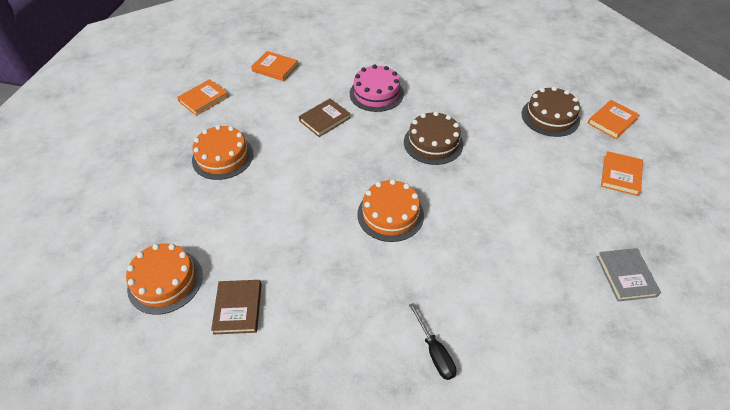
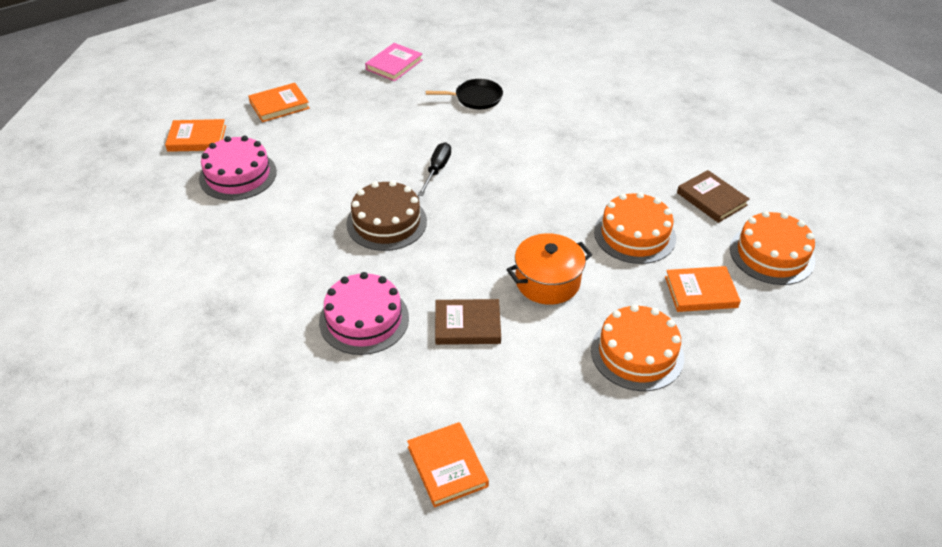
camera: 140 degrees left, 5 degrees down
orange book [177,79,229,116] -> orange book moved to [665,266,741,312]
brown book [211,280,262,334] -> brown book turned 75 degrees counterclockwise [677,170,750,223]
orange cake [357,179,424,242] -> orange cake moved to [594,192,676,264]
black screwdriver [409,303,456,380] -> black screwdriver moved to [418,142,451,196]
brown cake [522,86,580,137] -> pink cake [199,136,277,201]
grey book [597,248,661,301] -> pink book [365,43,423,81]
none -> black pan [426,79,503,109]
none -> orange pot [506,233,592,305]

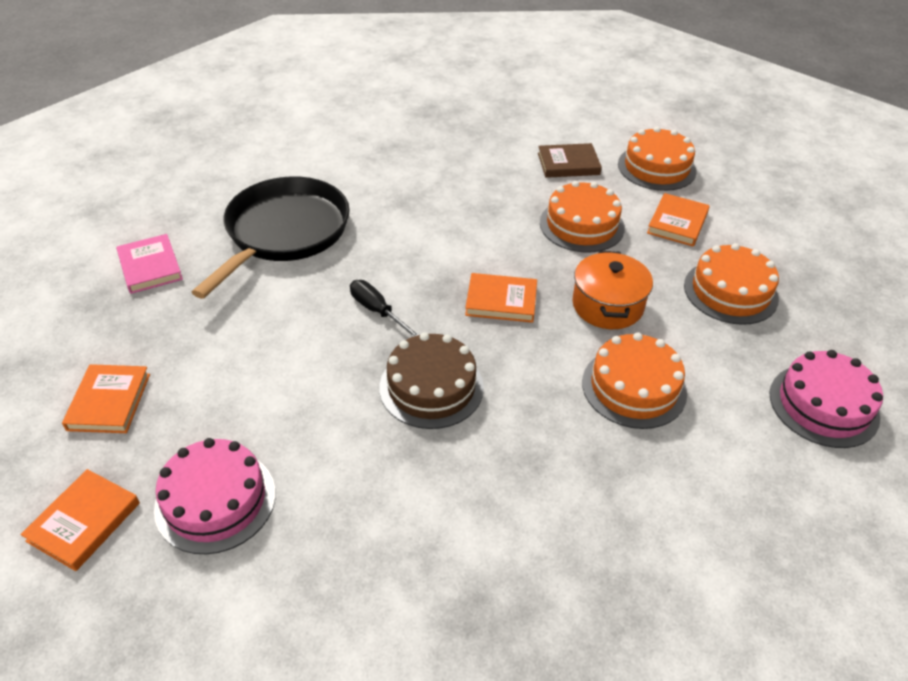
camera: 60 degrees left, 0 degrees up
pink cake [319,272,409,355] -> pink cake moved to [769,350,883,448]
orange book [407,422,489,507] -> orange book moved to [465,273,537,323]
black pan [426,79,503,109] -> black pan [192,176,350,299], size x2.08
brown book [435,299,501,345] -> orange cake [582,332,687,429]

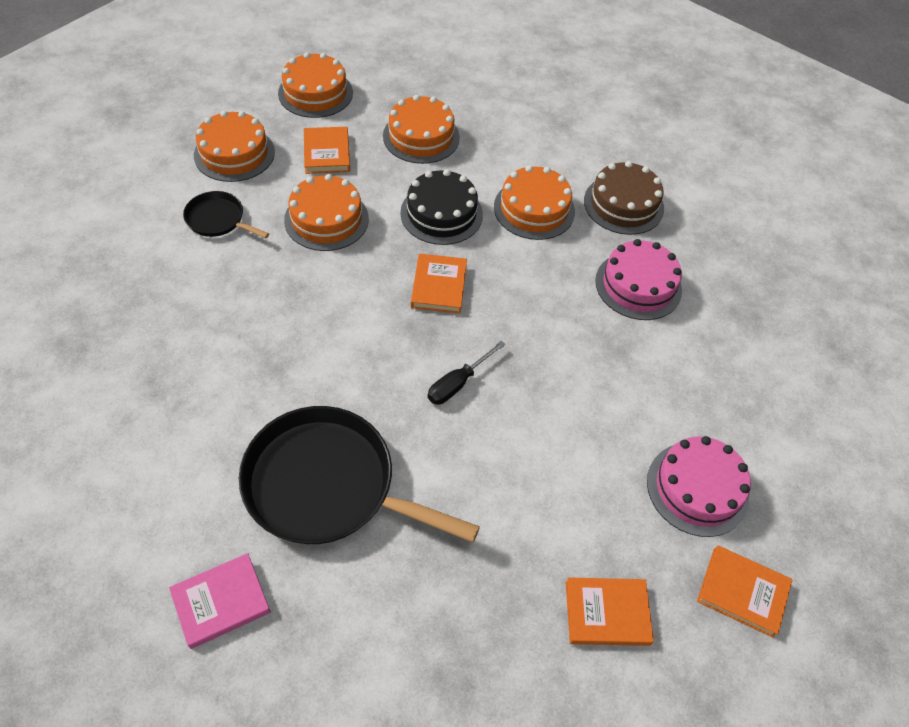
camera: 95 degrees left, 10 degrees up
pink book [116,234,183,294] -> pink book moved to [169,553,271,649]
brown cake [379,332,484,429] -> brown cake moved to [584,161,664,235]
brown book [538,143,602,178] -> black pan [183,191,269,238]
orange pot [572,251,653,329] -> black cake [400,169,483,245]
orange book [647,193,710,246] -> orange book turned 60 degrees clockwise [304,127,350,174]
pink cake [769,350,883,448] -> pink cake moved to [595,239,682,320]
none -> orange cake [278,52,353,118]

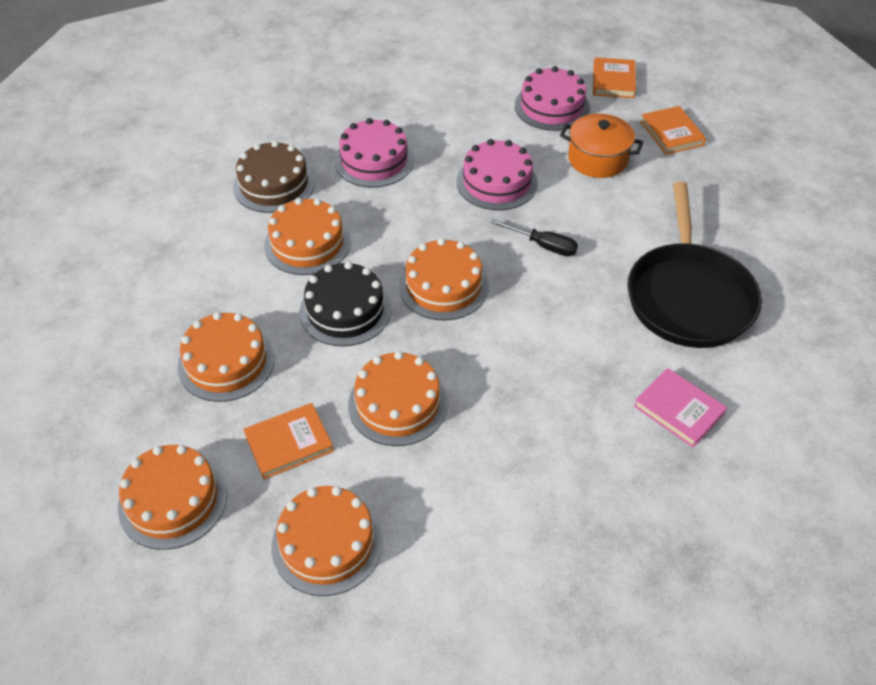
camera: 105 degrees left, 5 degrees down
pink book [169,553,271,649] -> pink book moved to [634,368,727,448]
black pan [183,191,269,238] -> none
orange book [411,254,467,314] -> orange cake [399,238,489,321]
none -> pink cake [456,139,538,210]
none -> orange pot [560,114,643,178]

